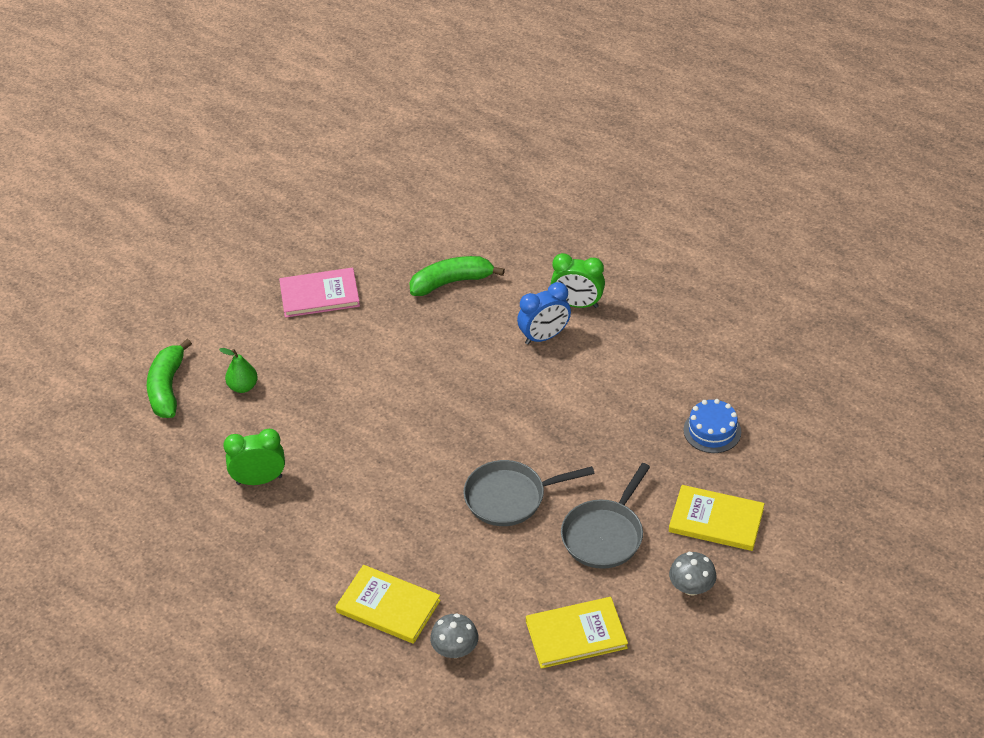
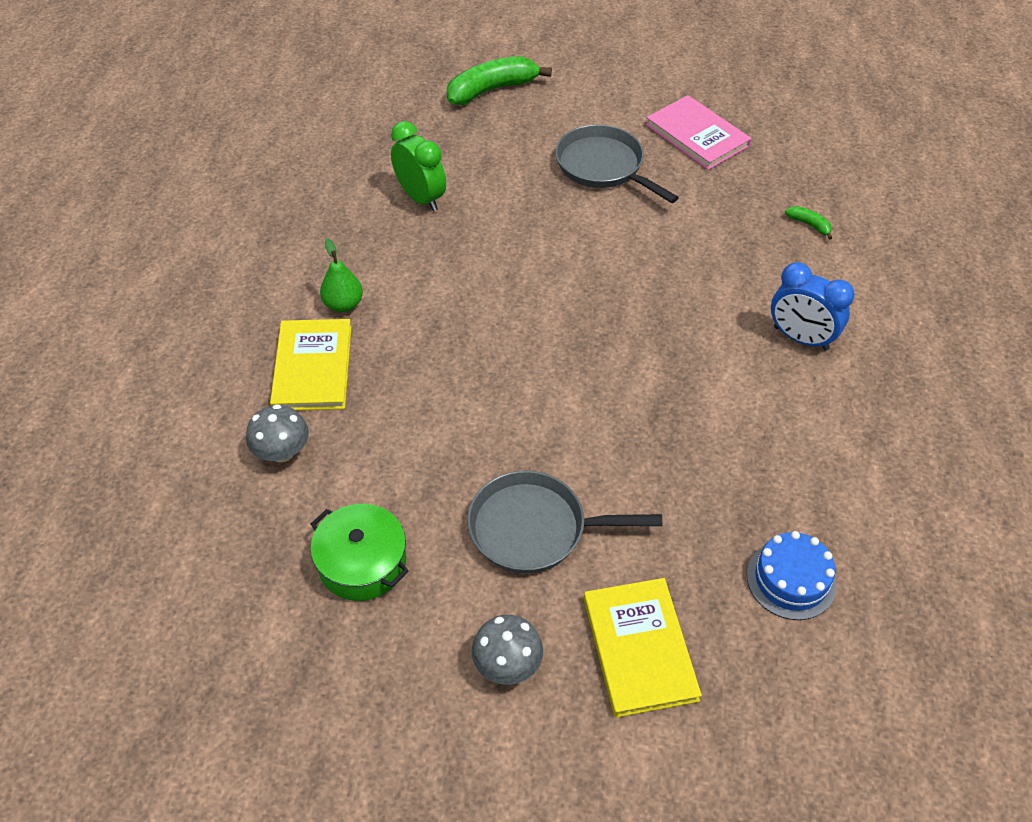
camera: 60 degrees right, 5 degrees up
green pear [219,348,258,393] -> green pear moved to [320,238,363,312]
green banana [409,256,505,296] -> green banana [785,206,833,240], size x0.44
grey pan [463,460,595,526] -> grey pan moved to [555,125,679,203]
yellow book [526,597,628,669] -> green pot [310,504,409,601]
green clock [551,253,605,308] -> none

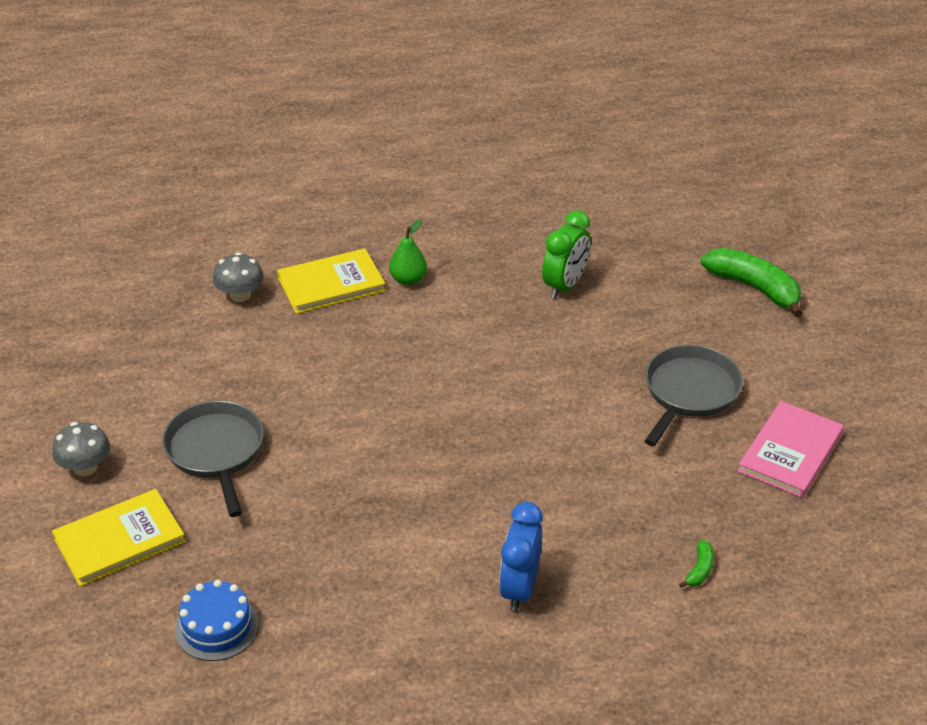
camera: 70 degrees right, 10 degrees down
green pot [310,504,409,601] -> none

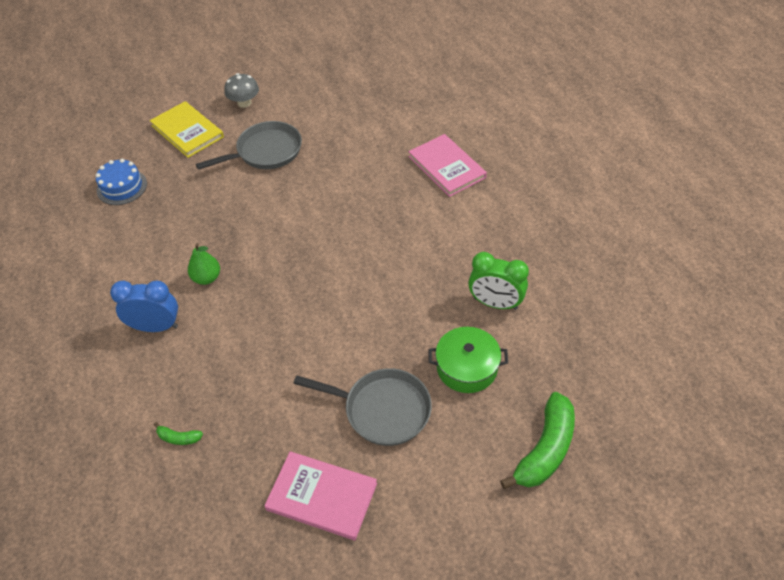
camera: 80 degrees right, 10 degrees up
grey mushroom [213,253,264,302] -> none
yellow book [277,248,386,314] -> pink book [409,134,487,197]
green pear [389,219,427,285] -> green pear moved to [188,243,220,285]
none -> green pot [429,327,508,393]

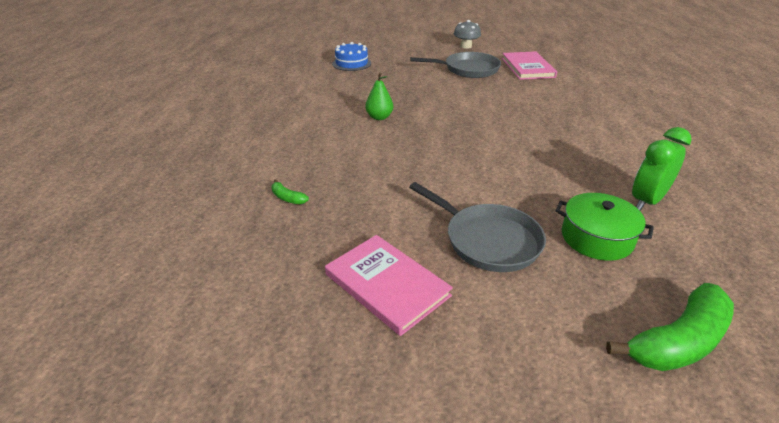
camera: 25 degrees right, 15 degrees down
blue clock [110,281,178,332] -> none
yellow book [150,101,224,158] -> none
pink book [409,134,487,197] -> pink book moved to [502,51,557,80]
green clock [468,252,529,310] -> green clock turned 90 degrees clockwise [632,127,692,211]

